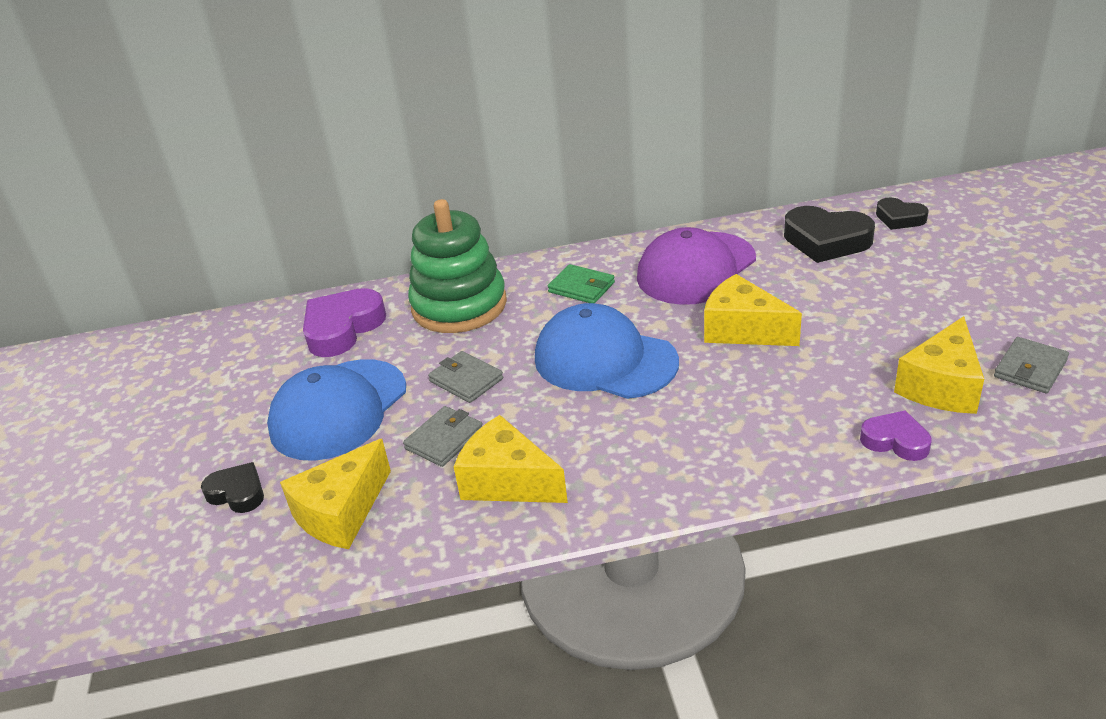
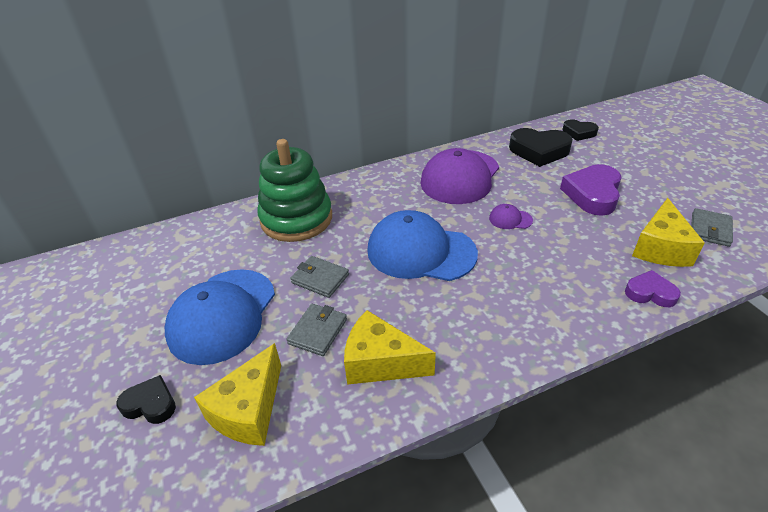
camera: 15 degrees left, 5 degrees up
purple heart [303,288,386,357] -> purple heart moved to [560,164,622,216]
green wallet [548,264,615,303] -> none
yellow cheese [704,274,802,346] -> purple cap [489,204,533,229]

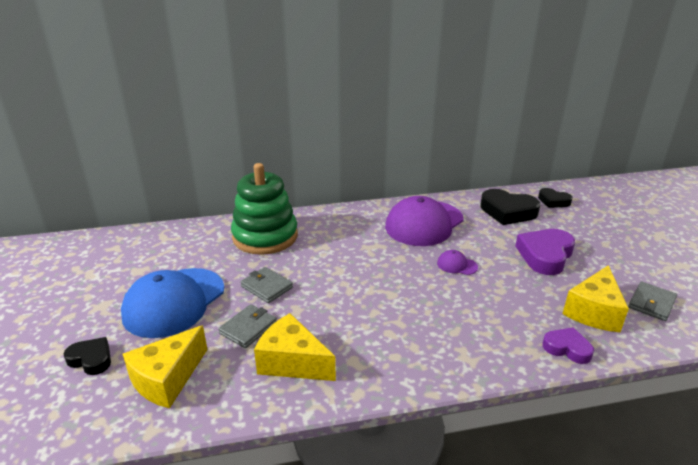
camera: 10 degrees right, 10 degrees down
blue cap [367,210,478,281] -> none

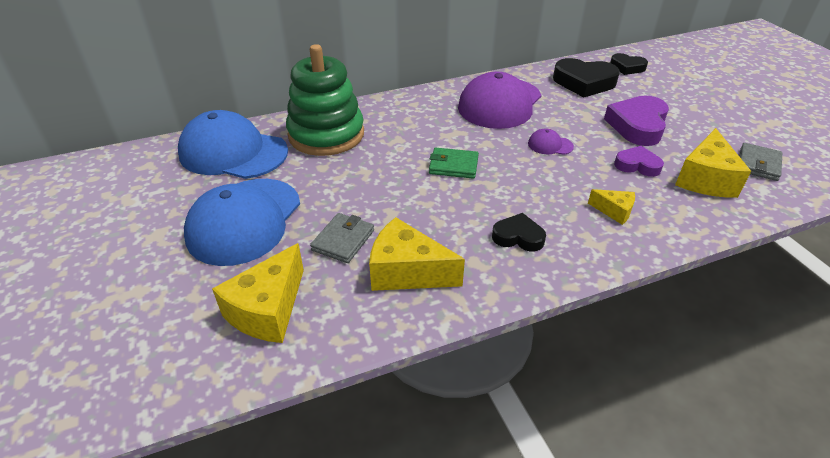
camera: 10 degrees left, 10 degrees up
black heart [64,337,111,375] -> black heart moved to [492,213,546,252]
grey wallet [240,267,293,303] -> none
purple heart [542,327,594,364] -> purple heart moved to [614,146,664,177]
none -> blue cap [178,110,288,179]
none -> green wallet [429,148,479,179]
none -> yellow cheese [588,189,635,225]

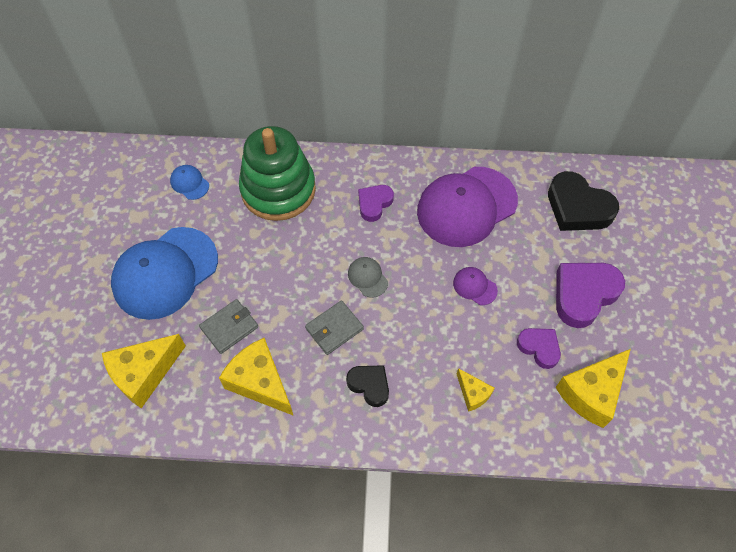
camera: 25 degrees right, 20 degrees up
blue cap [178,110,288,179] -> blue cap [170,165,209,200], size x0.41
green wallet [429,148,479,179] -> grey cap [348,257,388,298]
black heart [610,53,648,75] -> none
grey wallet [739,143,782,181] -> grey wallet moved to [305,300,364,355]
none -> purple heart [358,185,394,222]

